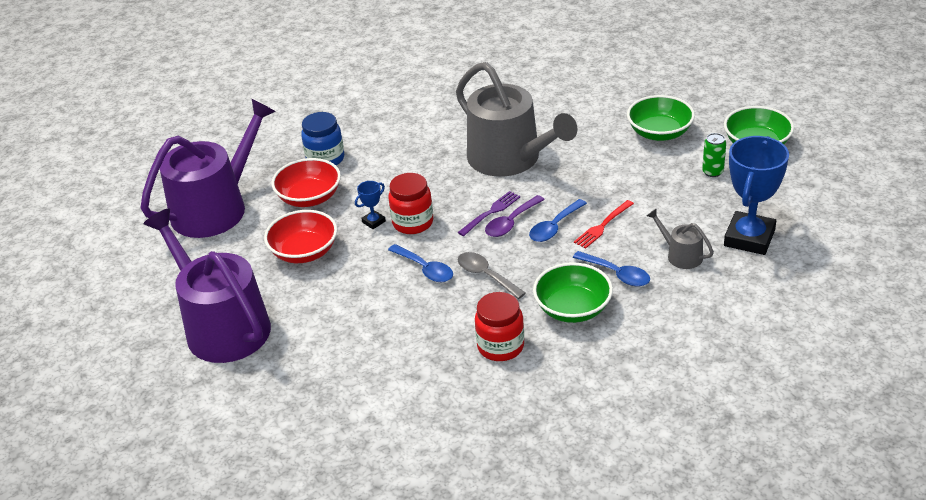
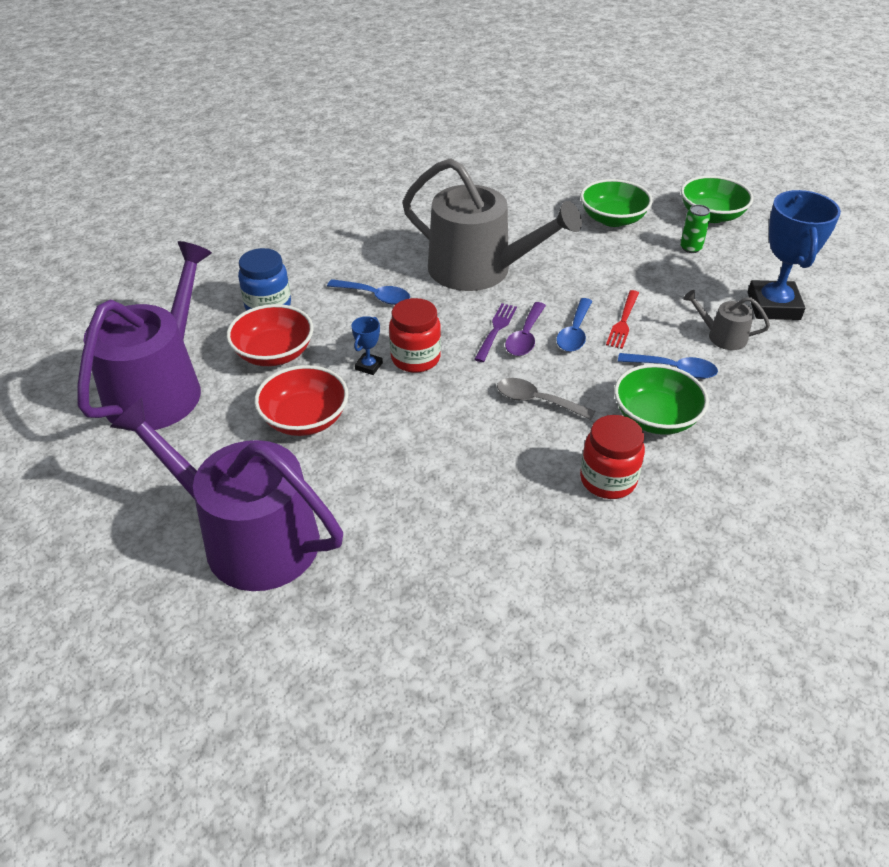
camera: 25 degrees left, 5 degrees up
blue spoon [388,244,453,282] -> blue spoon moved to [327,279,410,305]

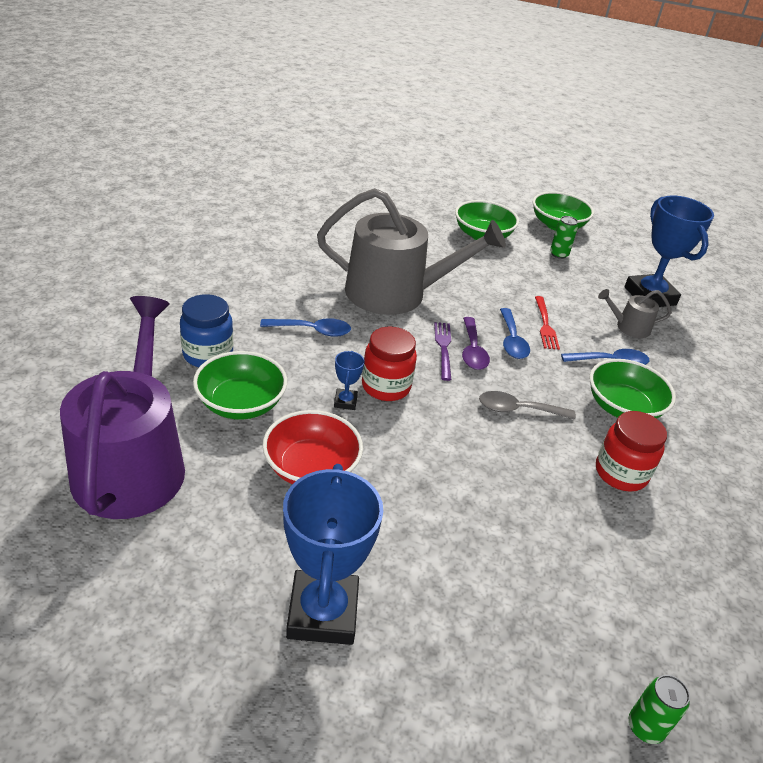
camera: 25 degrees left, 5 degrees down
purple watering can [110,398,343,591] -> blue trophy [283,464,383,645]
red bowl [227,304,313,366] -> green bowl [193,351,287,420]
none -> green can [629,675,690,744]

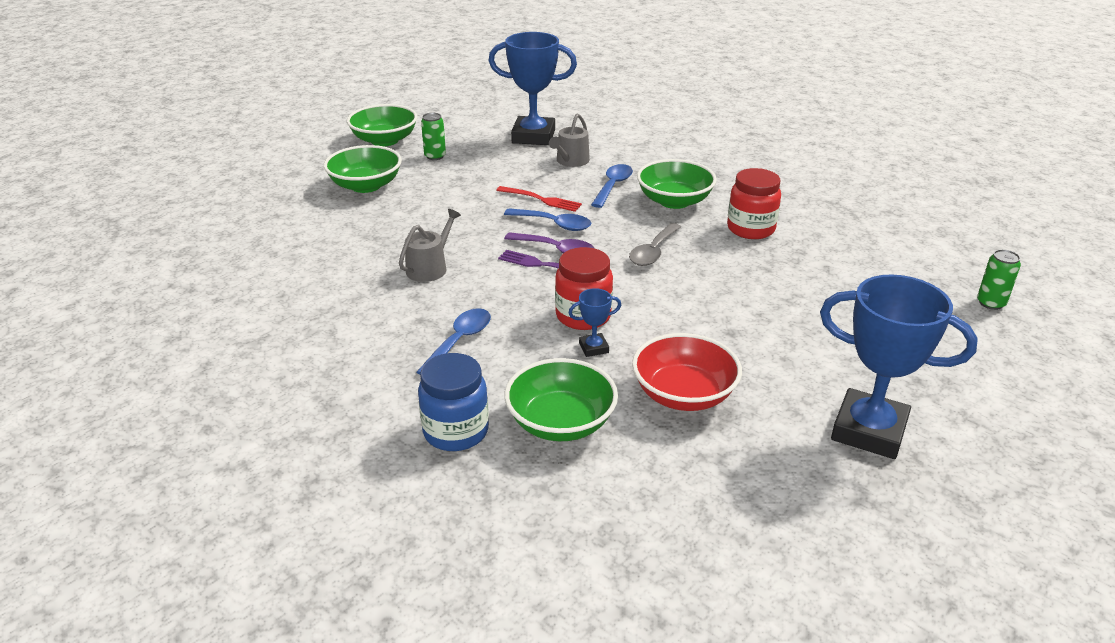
camera: 60 degrees left, 5 degrees down
purple watering can [60,296,185,519] -> none
grey watering can [317,188,506,315] -> grey watering can [399,209,461,282], size x0.43
blue trophy [334,351,365,410] -> blue trophy turned 45 degrees counterclockwise [569,288,621,357]

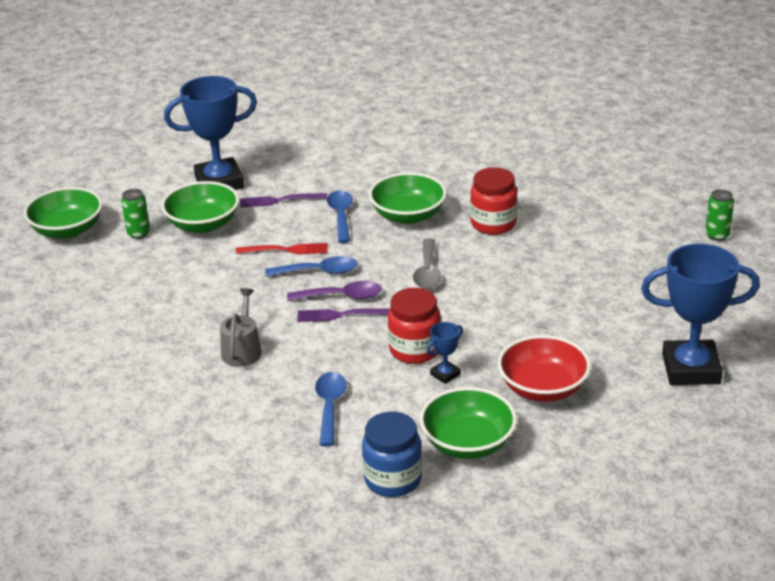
camera: 25 degrees left, 0 degrees up
green bowl [324,145,402,193] -> green bowl moved to [161,181,239,233]
grey watering can [549,114,590,167] -> purple fork [240,193,327,208]

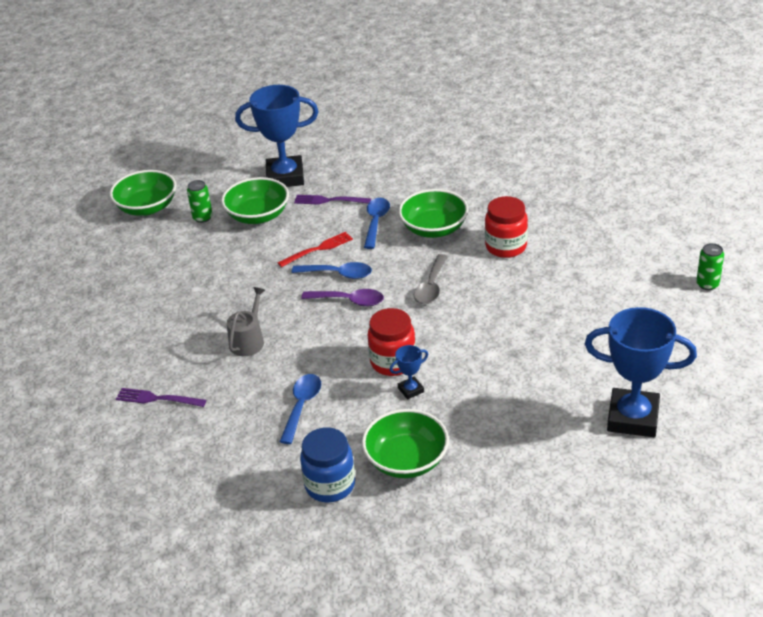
camera: 15 degrees right, 5 degrees up
red fork [236,243,328,254] -> red fork turned 45 degrees counterclockwise [278,232,353,267]
purple fork [297,308,389,322] -> purple fork moved to [116,388,206,407]
red bowl [498,335,591,402] -> none

